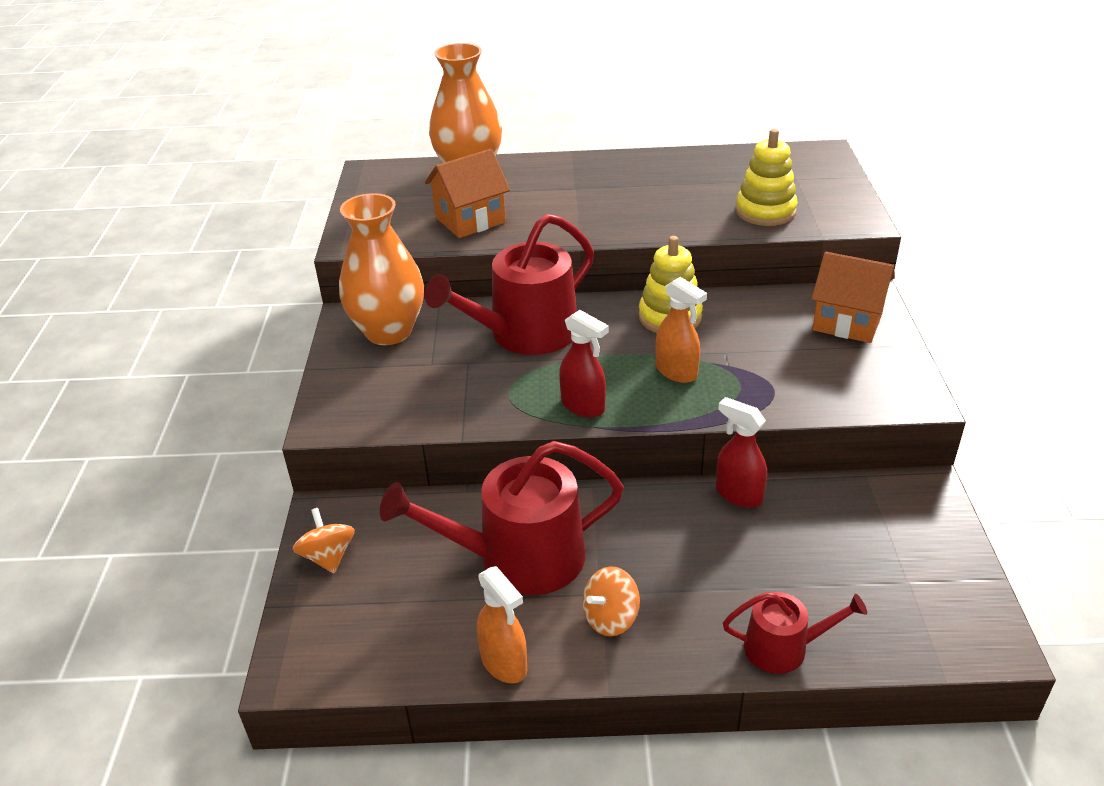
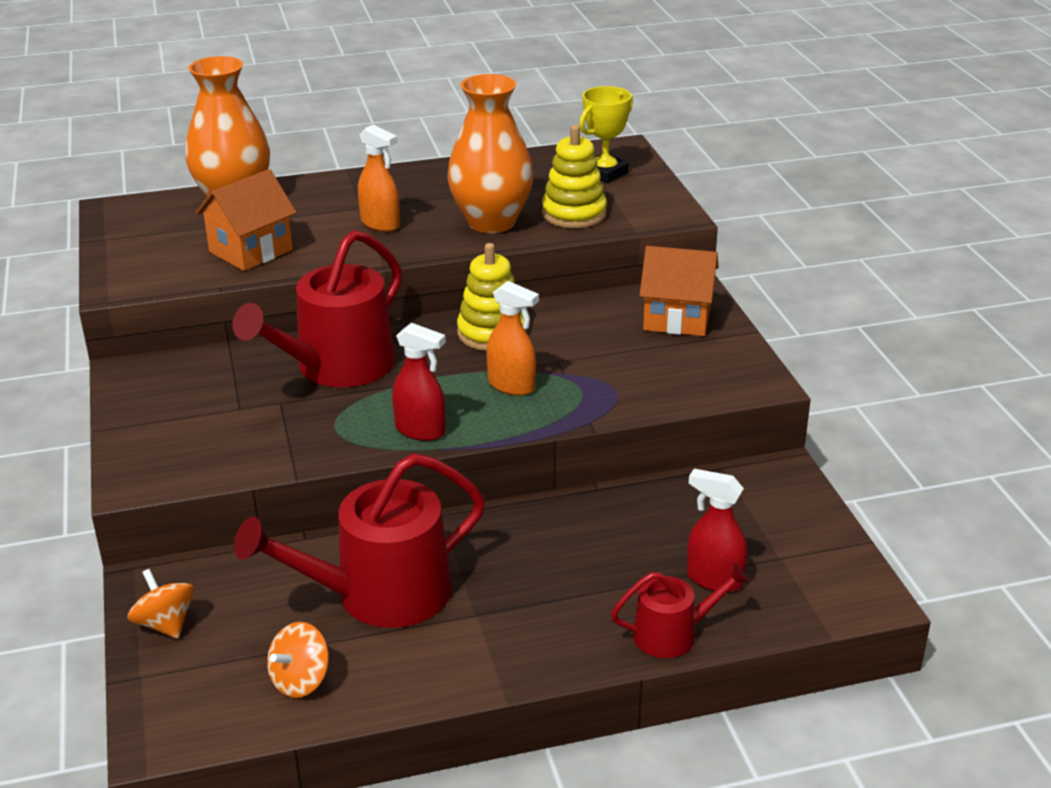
camera: 15 degrees left, 5 degrees down
orange vase [339,193,424,345] -> orange vase moved to [447,74,534,233]
orange spray bottle [477,566,527,683] -> orange spray bottle moved to [358,124,400,232]
orange spinning top [582,566,640,636] -> orange spinning top moved to [267,622,329,698]
red spray bottle [716,397,767,508] -> red spray bottle moved to [687,469,747,592]
none -> yellow trophy [579,86,633,183]

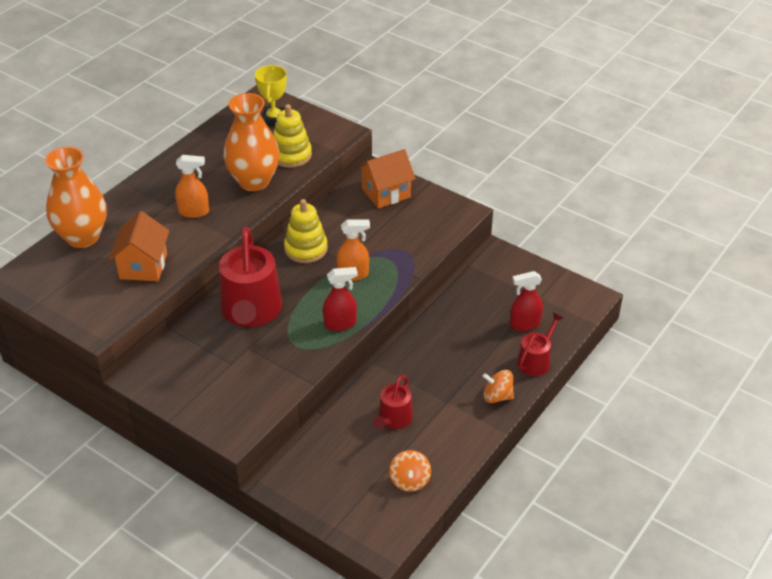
camera: 40 degrees left, 10 degrees up
orange spinning top [127,569,195,638] -> orange spinning top moved to [482,370,514,403]
red watering can [234,453,485,628] -> red watering can [373,375,413,429], size x0.53

